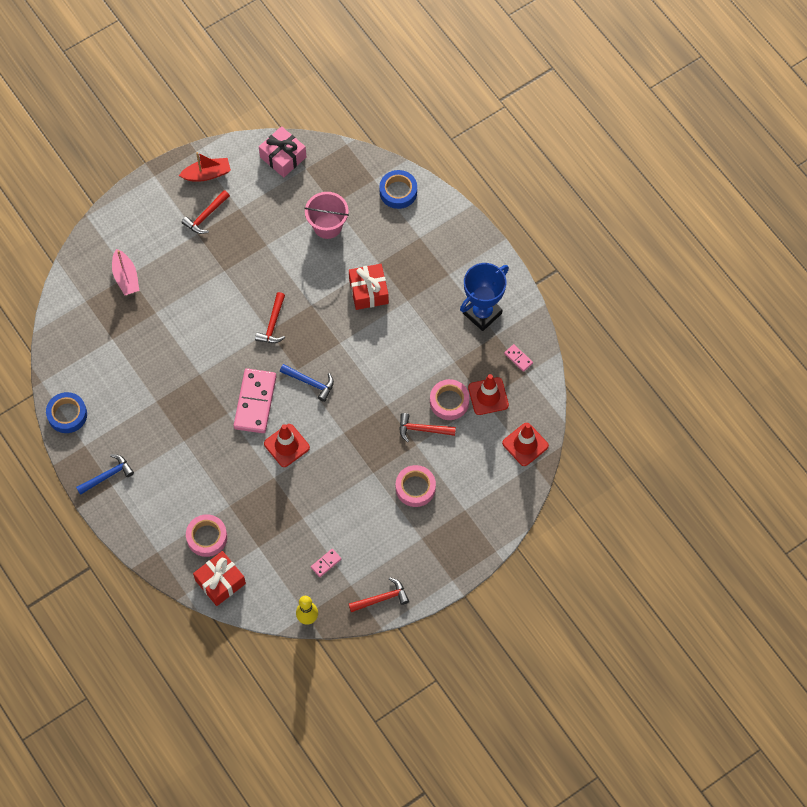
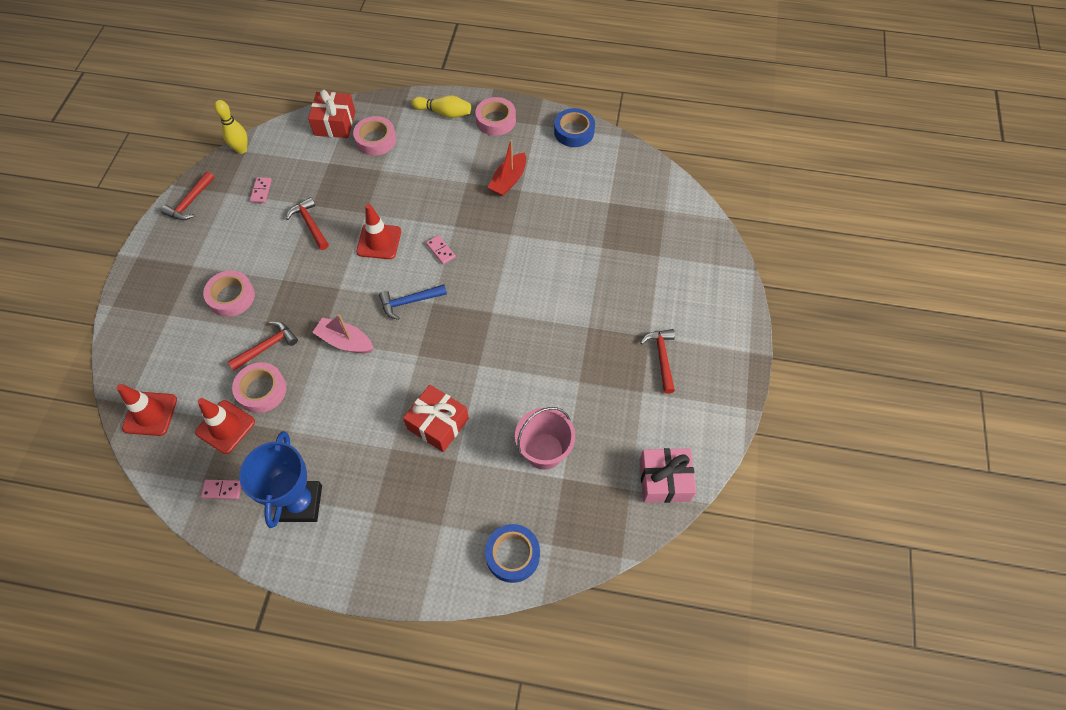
camera: 135 degrees right, 5 degrees down
blue hammer [76,454,134,495] -> pink tape [475,97,516,136]
pink boat [112,249,139,295] -> pink boat moved to [312,314,374,354]
red boat [179,152,231,182] -> red boat moved to [487,139,526,197]
pink domino [233,369,277,433] -> pink domino [426,235,456,264], size x0.44
red hammer [255,292,285,343] -> red hammer moved to [286,197,329,250]
none -> yellow bowling pin [411,95,471,118]

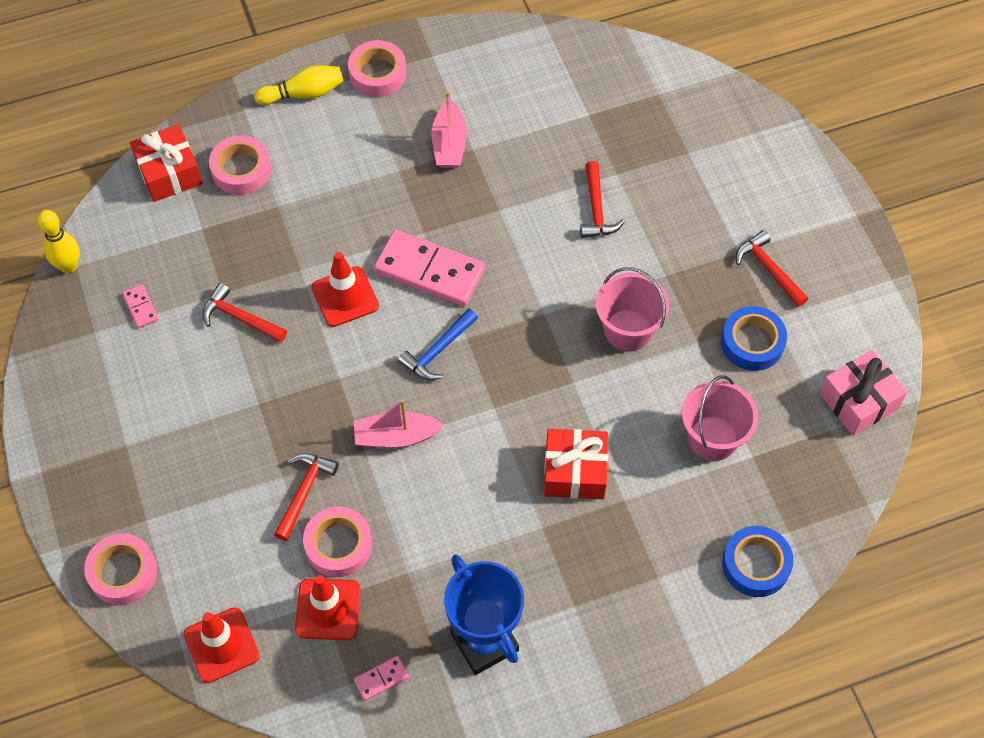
camera: 30 degrees left, 0 degrees up
red hammer [161,171,214,220] -> red hammer moved to [580,161,625,238]
pink tape [203,270,255,317] -> pink tape moved to [84,533,157,605]
pink domino [426,235,456,264] -> pink domino [374,230,485,306], size x2.30
red boat [487,139,526,197] -> pink boat [431,91,467,168]
blue tape [554,108,595,147] -> blue tape moved to [721,306,787,371]
none -> pink bucket [596,267,669,351]

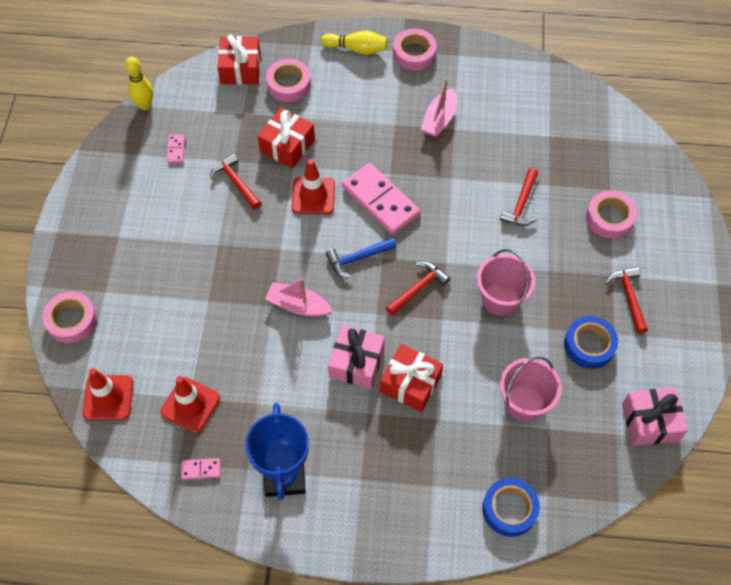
camera: 25 degrees right, 0 degrees up
red hammer [274,454,339,541] -> red hammer moved to [386,262,450,316]
pink tape [303,507,372,577] -> pink tape moved to [586,191,637,239]
none -> red gift [258,108,315,168]
none -> pink gift [328,325,385,389]

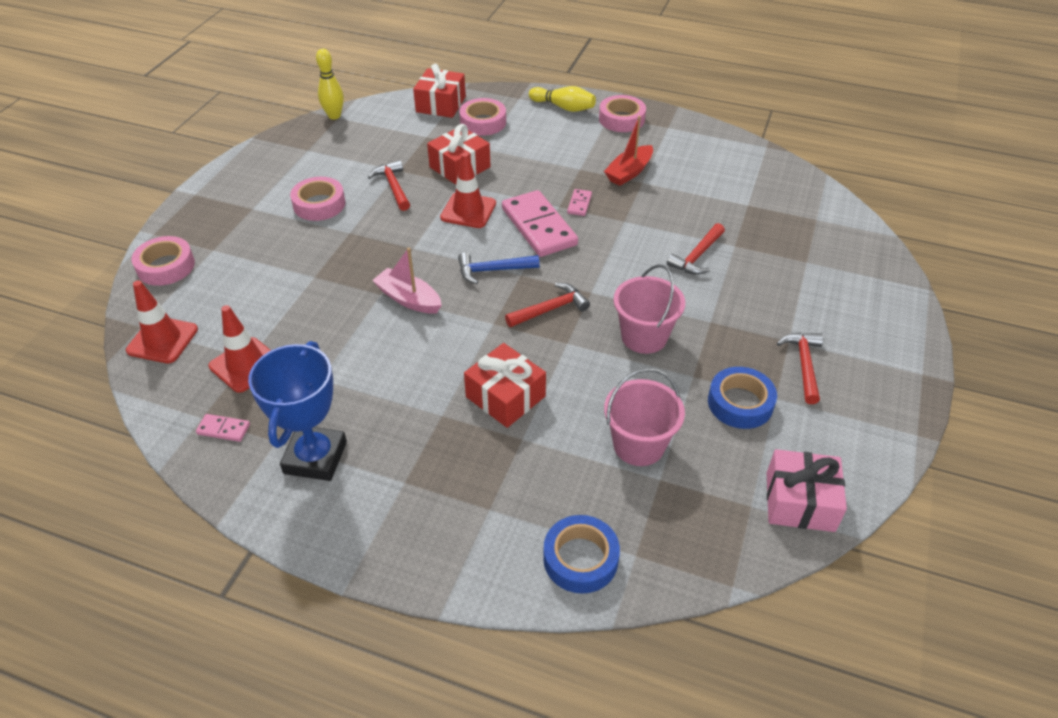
camera: 15 degrees right, 15 degrees down
pink domino [167,135,185,163] -> pink domino moved to [567,189,592,216]
pink gift [328,325,385,389] -> none
pink boat [421,78,457,138] -> red boat [604,116,653,186]
pink tape [586,191,637,239] -> pink tape moved to [290,177,345,221]

